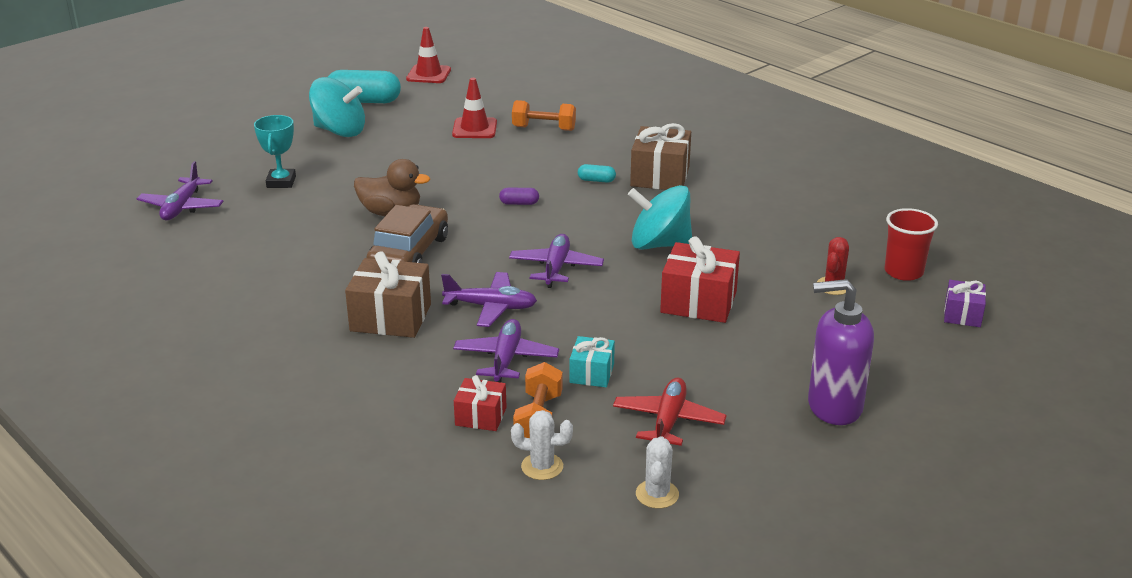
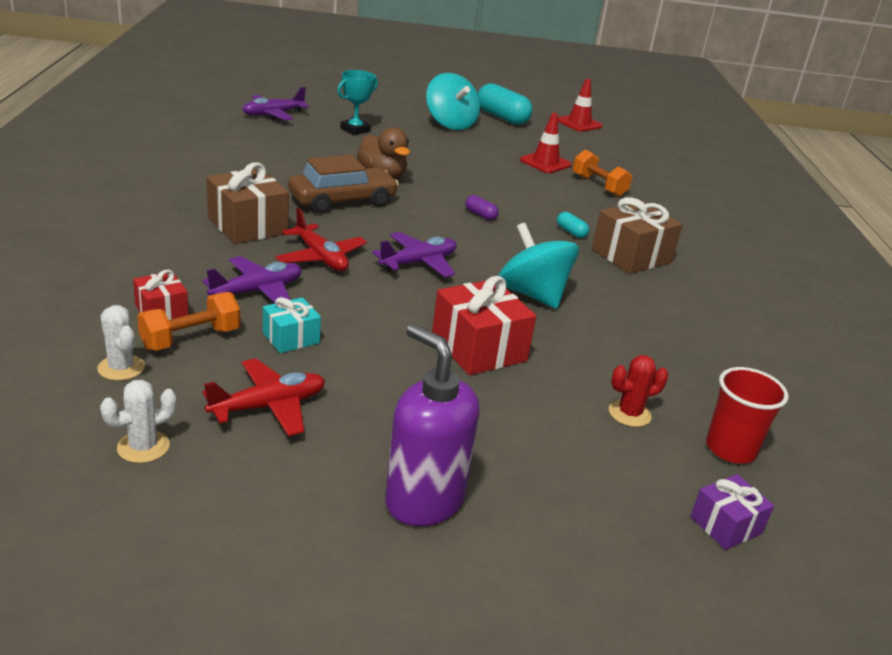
camera: 40 degrees right, 0 degrees up
purple plane [441,272,537,327] -> red plane [275,208,367,271]

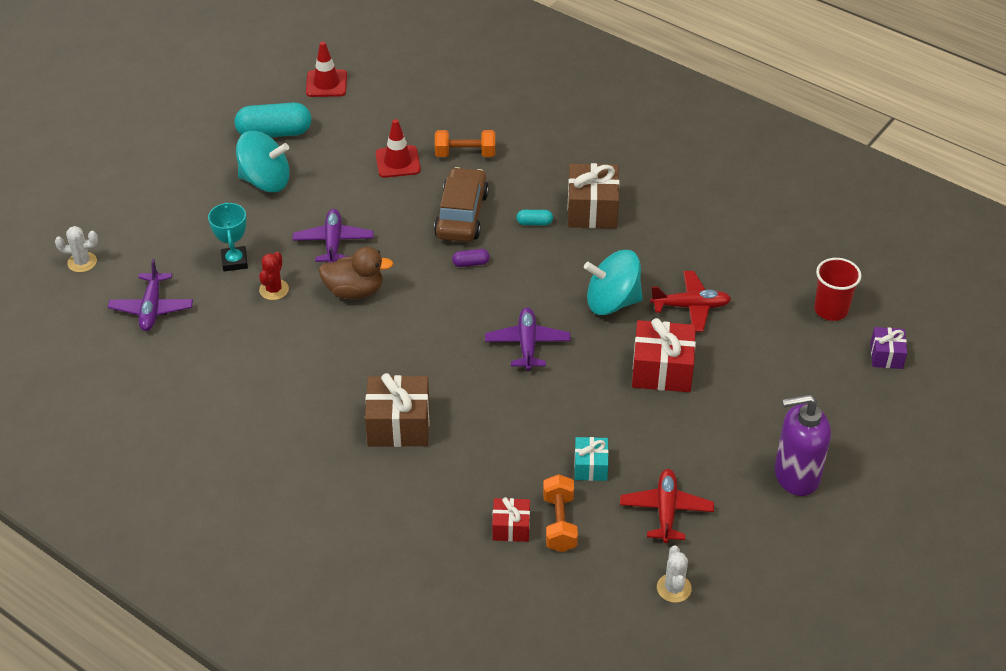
camera: 50 degrees left, 15 degrees up
white cactus [97,305,145,381] -> white cactus moved to [55,226,98,272]
purple plane [203,256,302,303] -> purple plane moved to [292,209,373,263]
red plane [275,208,367,271] -> red plane moved to [650,271,731,332]
brown car [288,155,399,214] -> brown car moved to [434,167,489,242]
red cactus [609,355,668,427] -> red cactus moved to [259,252,289,300]

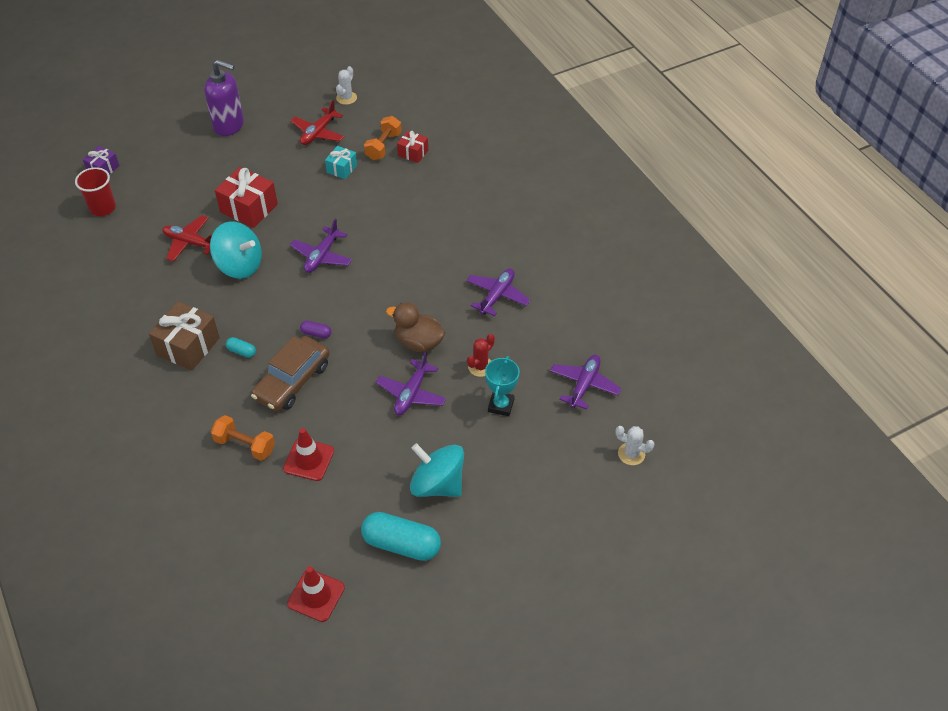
camera: 155 degrees left, 5 degrees up
brown gift [365,373,430,447] -> none
none -> purple plane [466,268,530,316]

